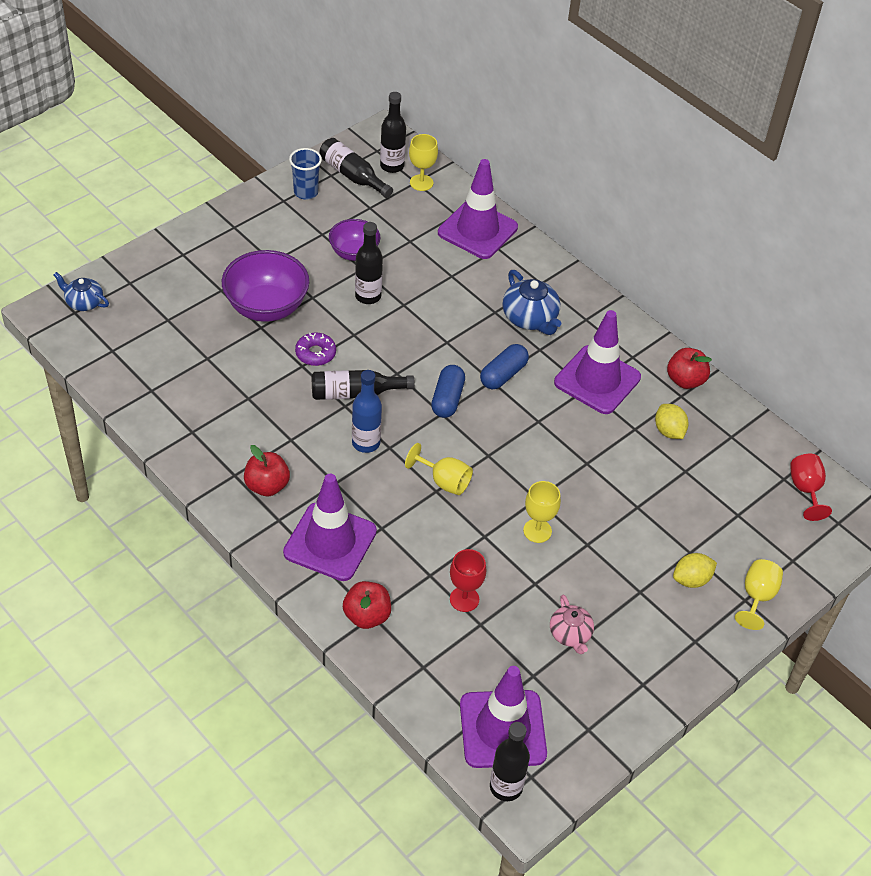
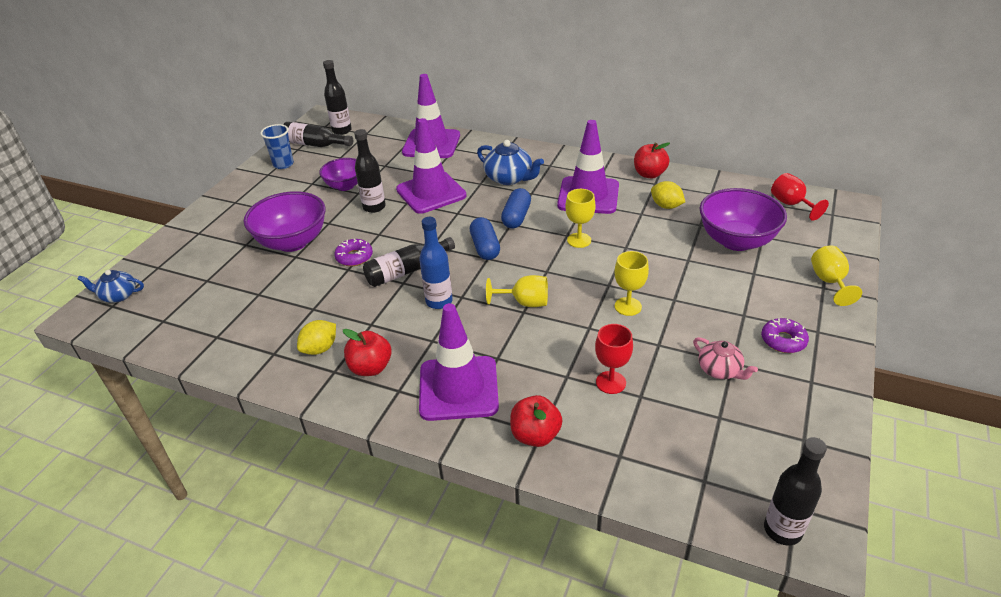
camera: 20 degrees left, 10 degrees down
yellow goblet [409,134,438,191] -> yellow goblet moved to [565,189,596,248]
purple traffic cone [460,666,547,768] -> purple traffic cone moved to [396,118,466,214]
yellow lemon [673,553,717,588] -> yellow lemon moved to [297,320,336,355]
none -> purple bowl [700,188,787,251]
none -> purple donut [761,318,809,353]

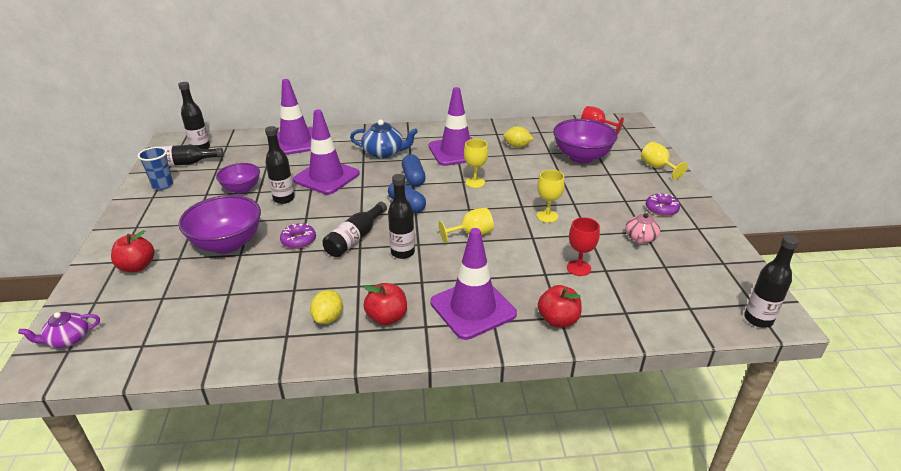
camera: 30 degrees left, 5 degrees down
blue teapot [78,270,144,303] -> purple teapot [18,312,100,348]
blue bottle [419,217,453,309] -> black bottle [388,174,415,259]
red apple [634,142,670,178] -> red apple moved to [111,230,154,272]
pink teapot [693,337,758,380] -> pink teapot turned 90 degrees clockwise [626,211,660,244]

